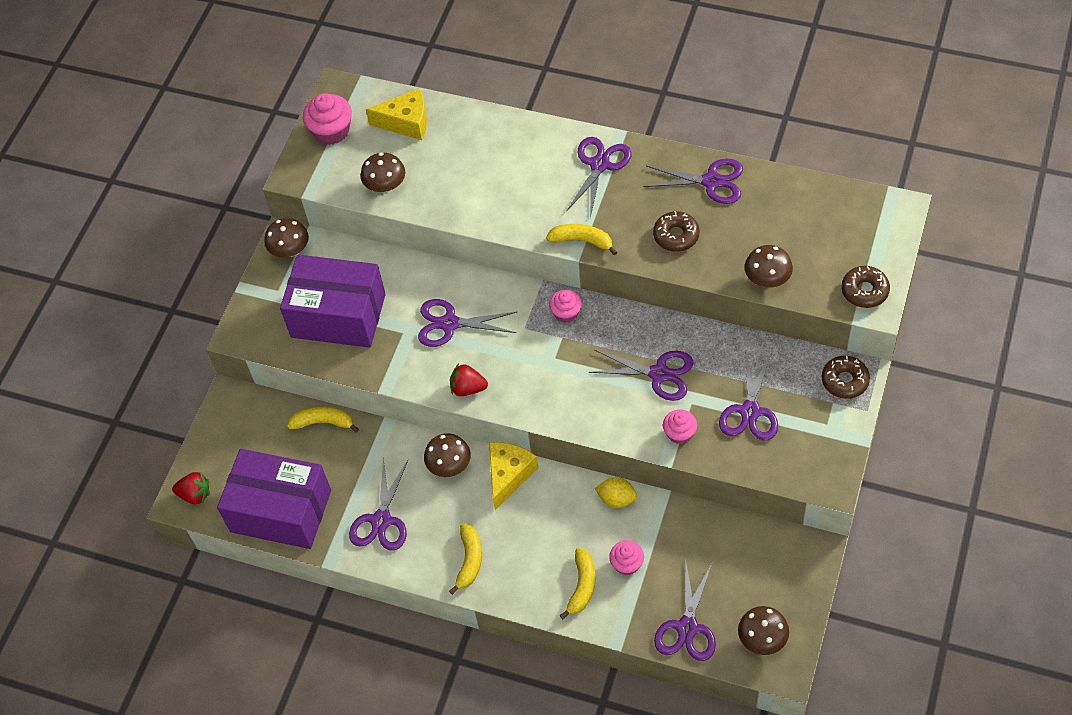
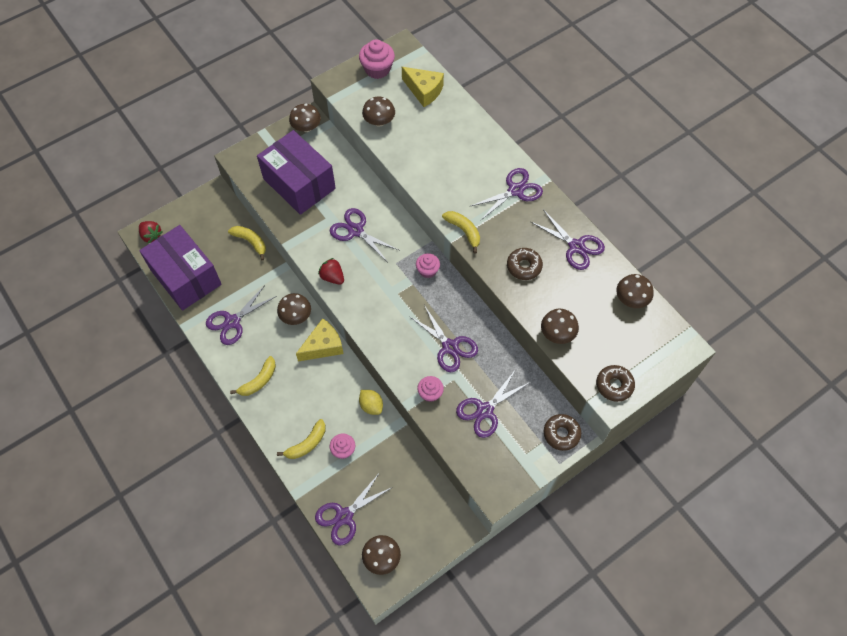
camera: 30 degrees right, 5 degrees up
none -> brown mushroom [616,274,654,308]

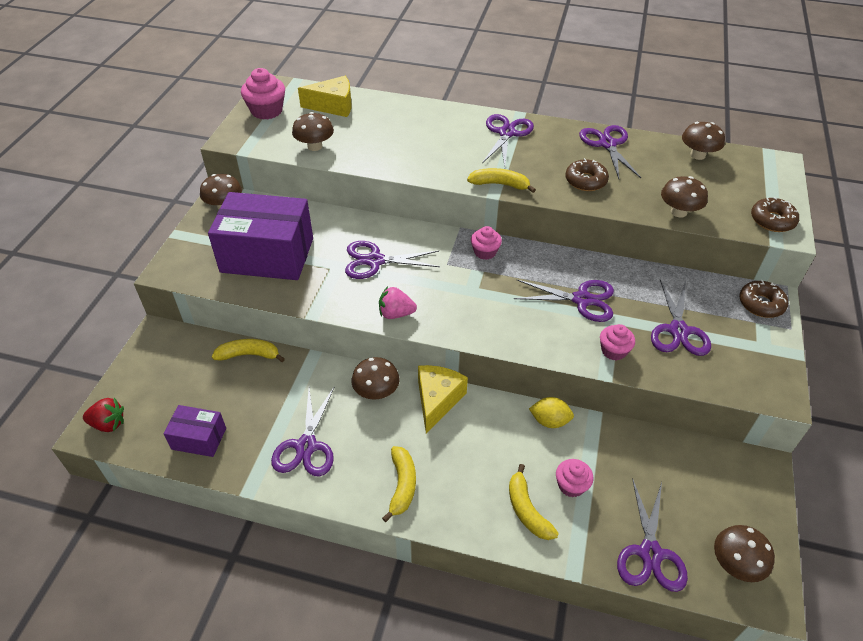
camera: 40 degrees left, 15 degrees down
purple box [139,225,222,311] -> purple box [163,405,226,457], size x0.49
yellow banana [277,419,326,459] -> yellow banana turned 150 degrees clockwise [509,464,559,540]
red strawberry [318,258,344,284] -> pink strawberry [379,286,417,319]
purple scissors [531,211,605,270] -> purple scissors turned 105 degrees counterclockwise [579,125,641,179]

